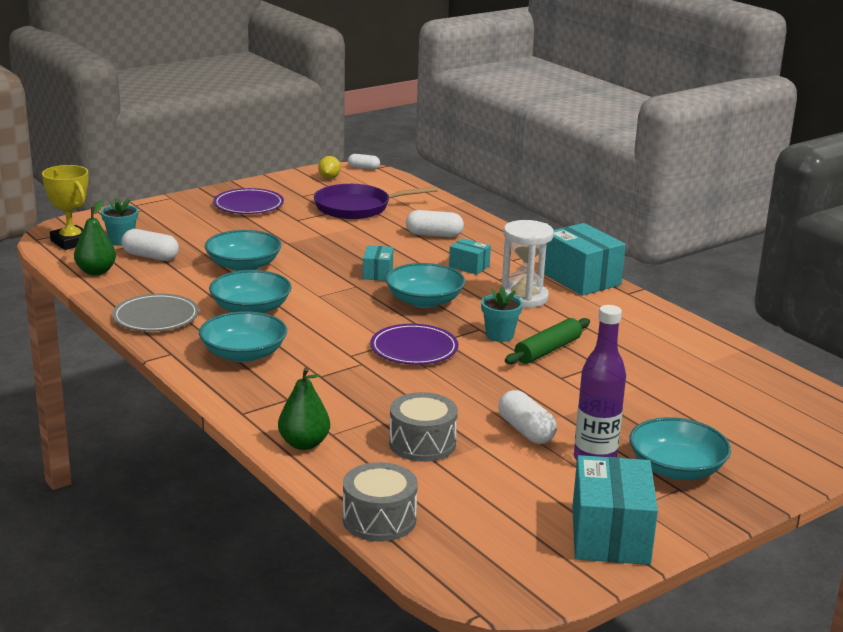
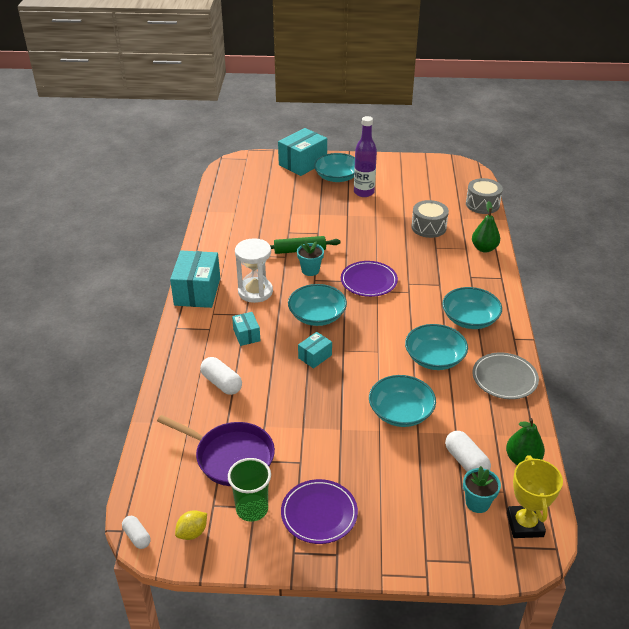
camera: 140 degrees left, 15 degrees up
white capsule [498,390,557,444] -> none
turquoise box [572,455,658,565] -> turquoise box moved to [278,128,327,176]
none -> green cup [228,458,271,522]

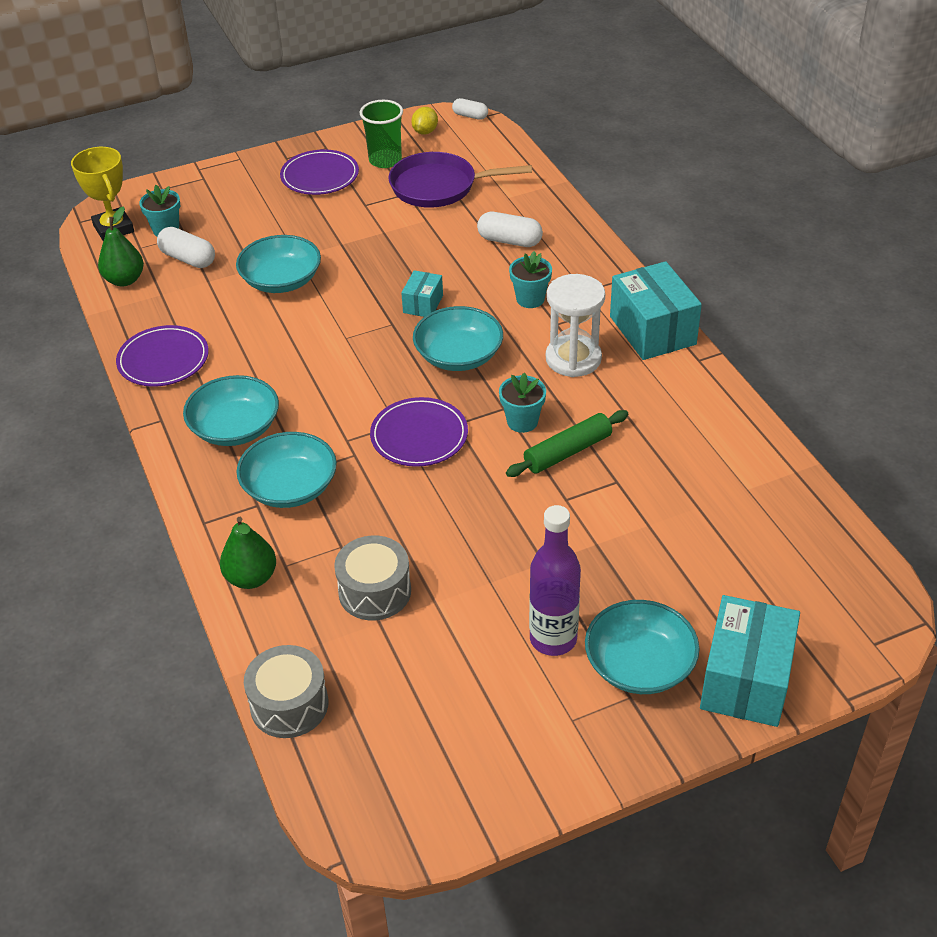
camera: 155 degrees right, 5 degrees up
turquoise box [232,312,260,346] -> turquoise flower pot [509,251,552,308]
turquoise bowl [405,324,468,370] -> turquoise bowl moved to [236,432,337,508]
grey plate [473,352,539,399] -> purple plate [116,325,209,387]

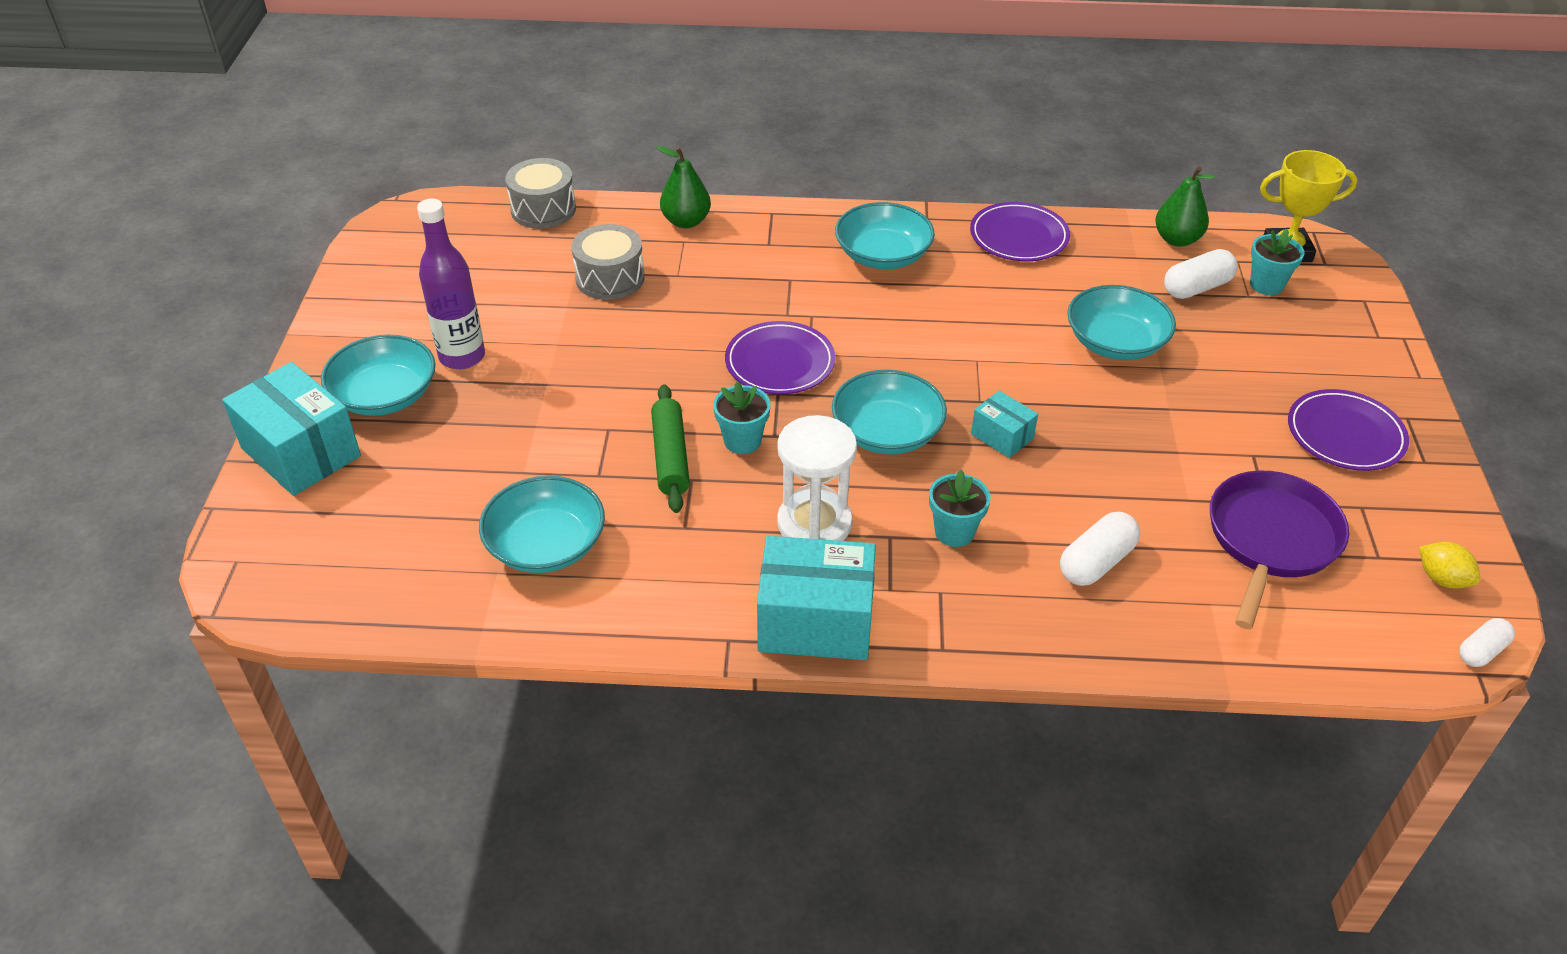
camera: 115 degrees right, 0 degrees up
turquoise bowl [236,432,337,508] -> turquoise bowl moved to [479,476,605,573]
green cup [360,100,403,168] -> none

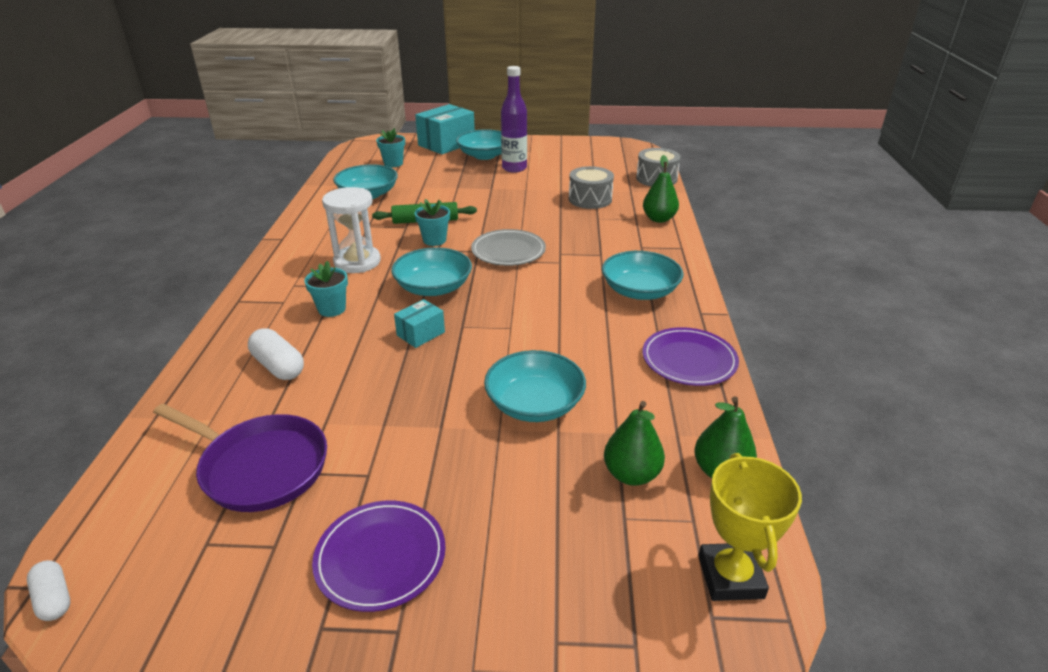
camera: 90 degrees right, 10 degrees down
purple plate [725,321,835,394] -> grey plate [471,229,546,266]
turquoise box [757,536,876,660] -> none
white capsule [1164,249,1238,299] -> green pear [604,401,665,486]
turquoise flower pot [1250,229,1304,295] -> turquoise flower pot moved to [376,128,405,167]
yellow lemon [1419,542,1481,588] -> none

